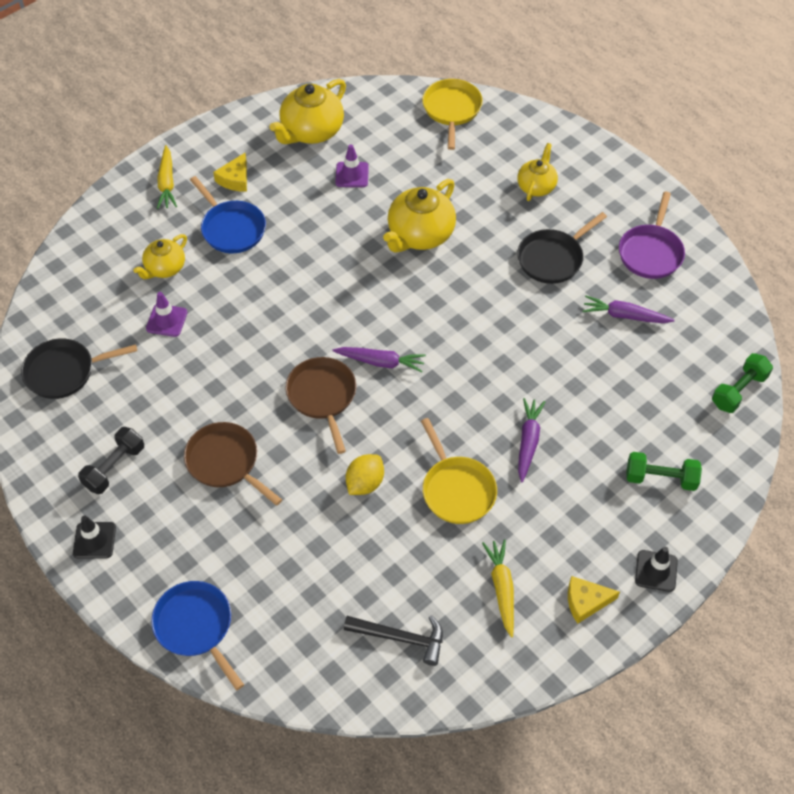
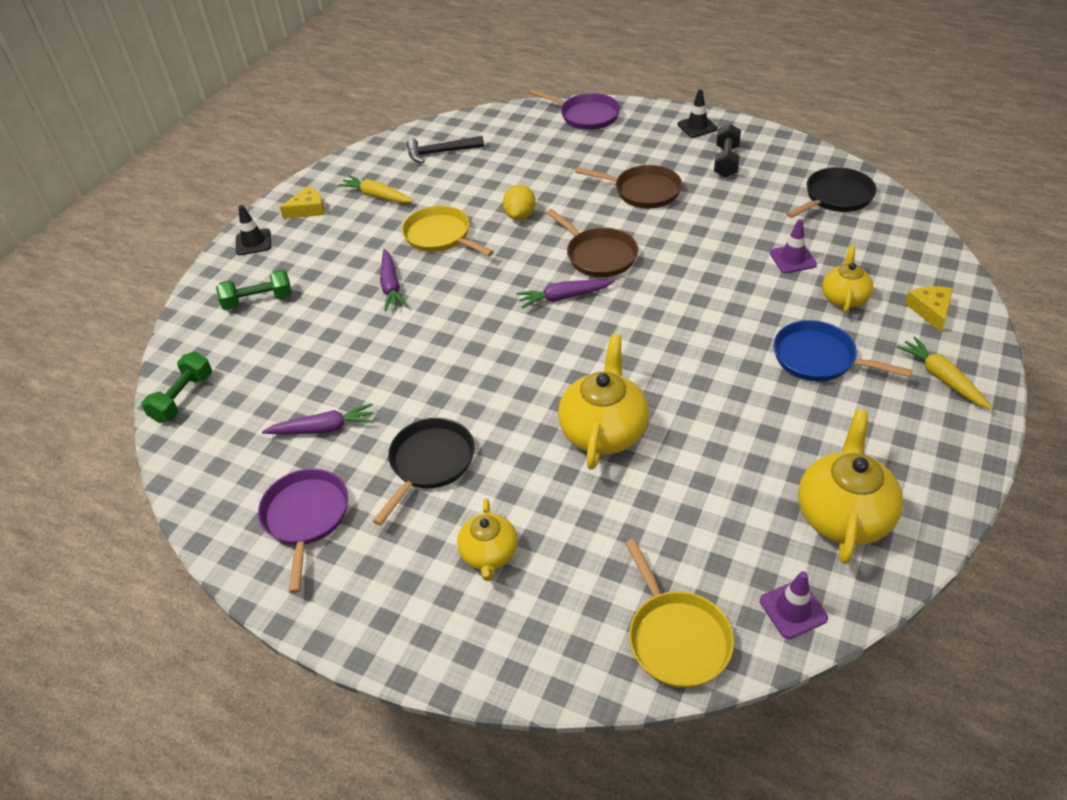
camera: 160 degrees right, 10 degrees down
blue pan [151,581,244,690] -> purple pan [530,89,620,130]
yellow cheese [213,153,247,192] -> yellow cheese moved to [905,286,953,332]
purple traffic cone [335,144,369,187] -> purple traffic cone moved to [760,571,828,639]
yellow carrot [482,539,514,638] -> yellow carrot turned 150 degrees clockwise [338,175,414,203]

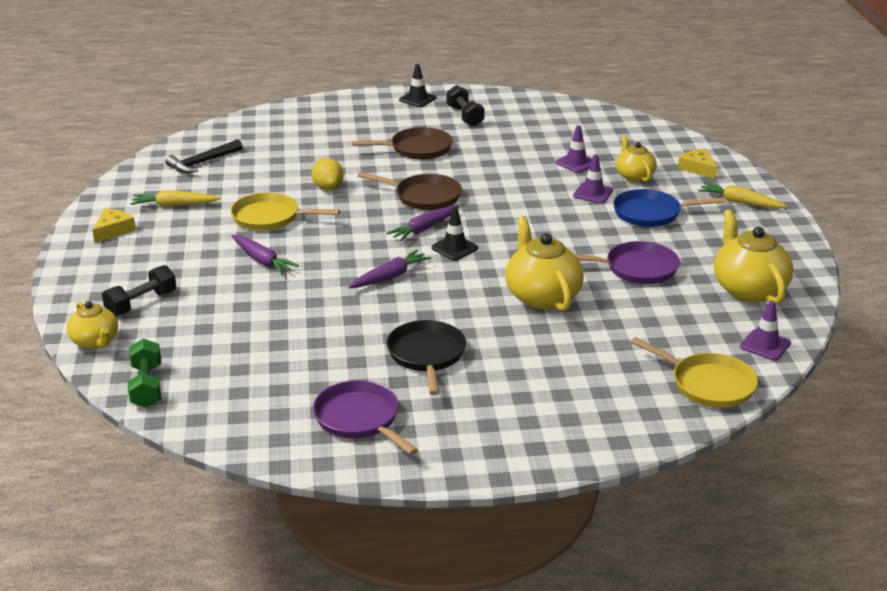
camera: 35 degrees left, 15 degrees down
green dumbbell [216,269,292,310] -> black dumbbell [102,265,176,316]
black traffic cone [236,205,271,255] -> black traffic cone moved to [431,207,478,260]
purple carrot [262,404,374,434] -> purple carrot moved to [349,250,431,288]
yellow teapot [457,499,518,581] -> yellow teapot moved to [67,301,118,349]
purple pan [530,89,620,130] -> purple pan moved to [576,241,680,284]
black pan [786,167,877,218] -> none
none -> purple traffic cone [573,154,613,203]

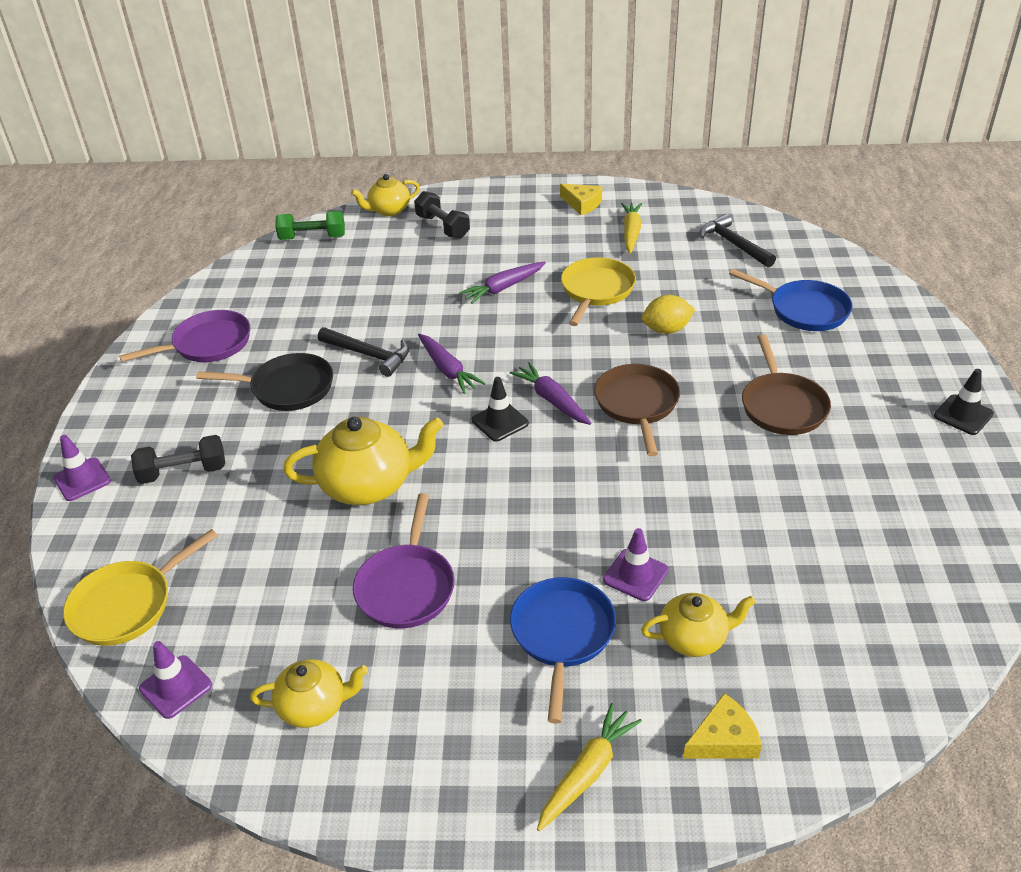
camera: 100 degrees right, 10 degrees up
brown pan [358,172,462,210] -> brown pan turned 150 degrees clockwise [594,364,680,456]
black dumbbell [446,85,485,127] -> black dumbbell moved to [131,435,225,484]
purple traffic cone [556,125,592,173] -> purple traffic cone moved to [53,435,111,501]
yellow teapot [714,209,793,304] -> yellow teapot [250,659,368,728], size x0.61
none -> black hammer [318,327,409,377]
none -> blue pan [729,269,852,331]

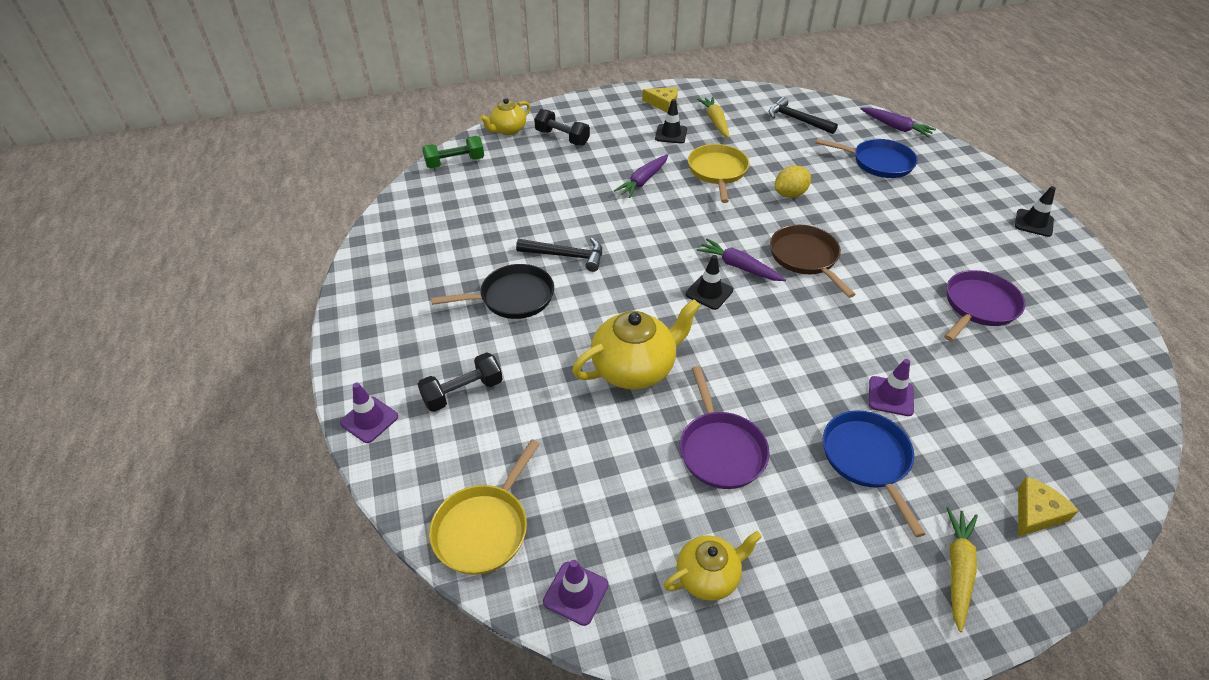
camera: 20 degrees left, 5 degrees up
purple pan [119,310,251,362] -> purple pan moved to [944,270,1025,341]
purple carrot [418,334,486,394] -> purple carrot moved to [860,107,936,138]
yellow teapot [641,593,756,657] -> none
brown pan [742,334,831,435] -> none
none -> black traffic cone [655,99,687,144]

